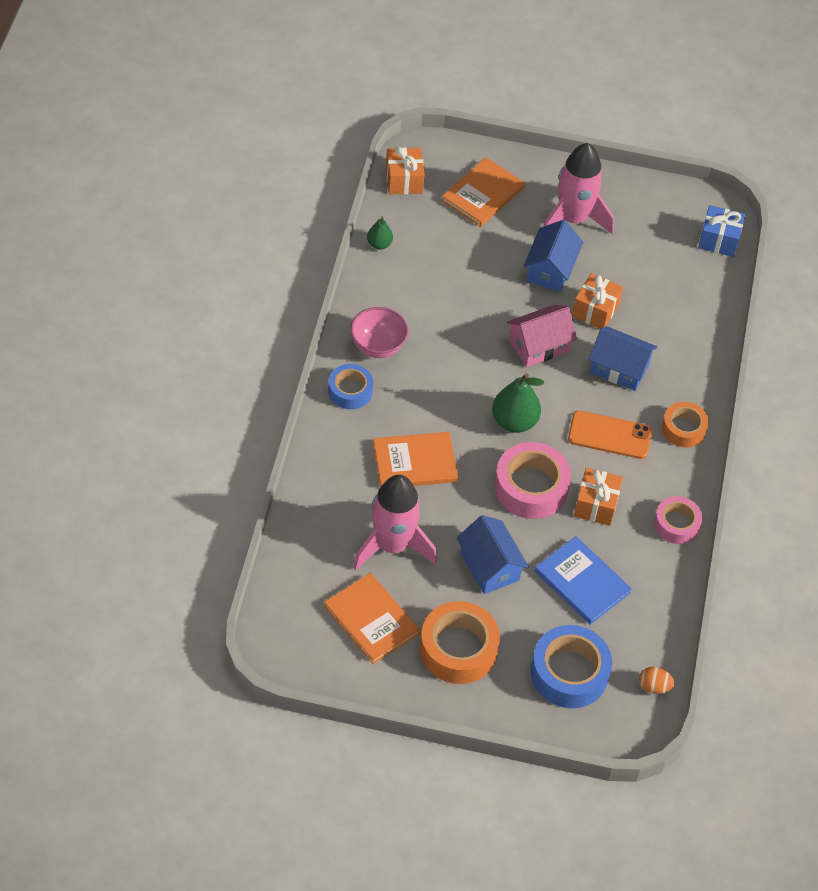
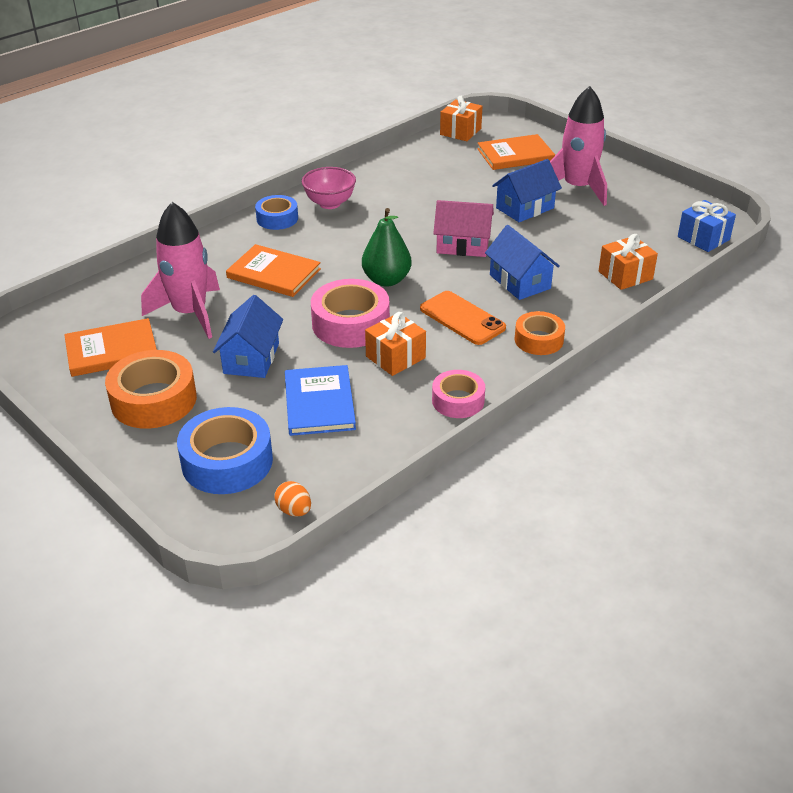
camera: 40 degrees right, 15 degrees down
orange book [324,573,420,664] -> orange book turned 75 degrees clockwise [64,318,157,377]
green pear [367,217,393,250] -> none
orange gift [572,273,623,329] -> orange gift moved to [599,234,658,290]

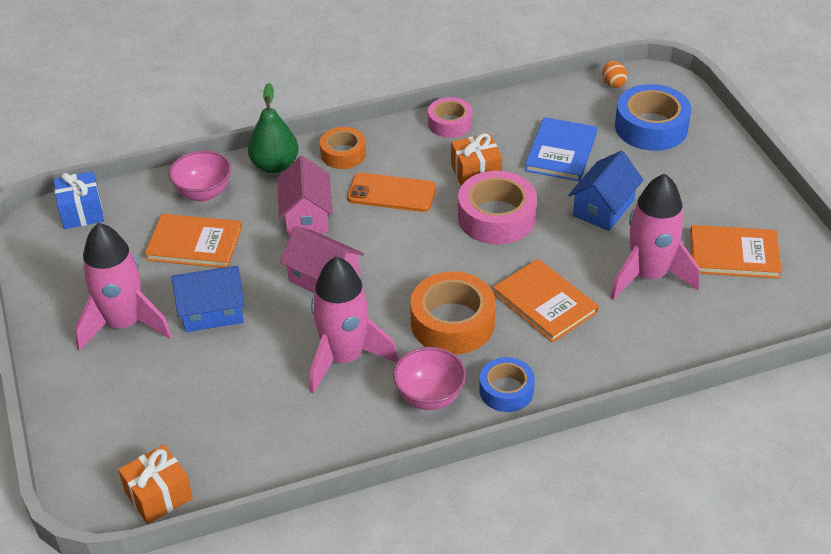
camera: 155 degrees left, 5 degrees up
orange tape [105,350,197,429] -> orange tape moved to [410,272,496,354]
green pear [362,208,412,287] -> green pear moved to [248,83,299,173]
orange phone [420,291,506,345] -> orange phone turned 60 degrees counterclockwise [347,173,436,212]
orange book [477,134,555,170] -> orange book moved to [145,214,242,268]
blue house [485,225,560,300] -> pink house [277,156,333,236]
orange gift [599,234,658,290] -> pink bowl [169,150,231,202]
none -> pink rocket [309,256,399,394]

